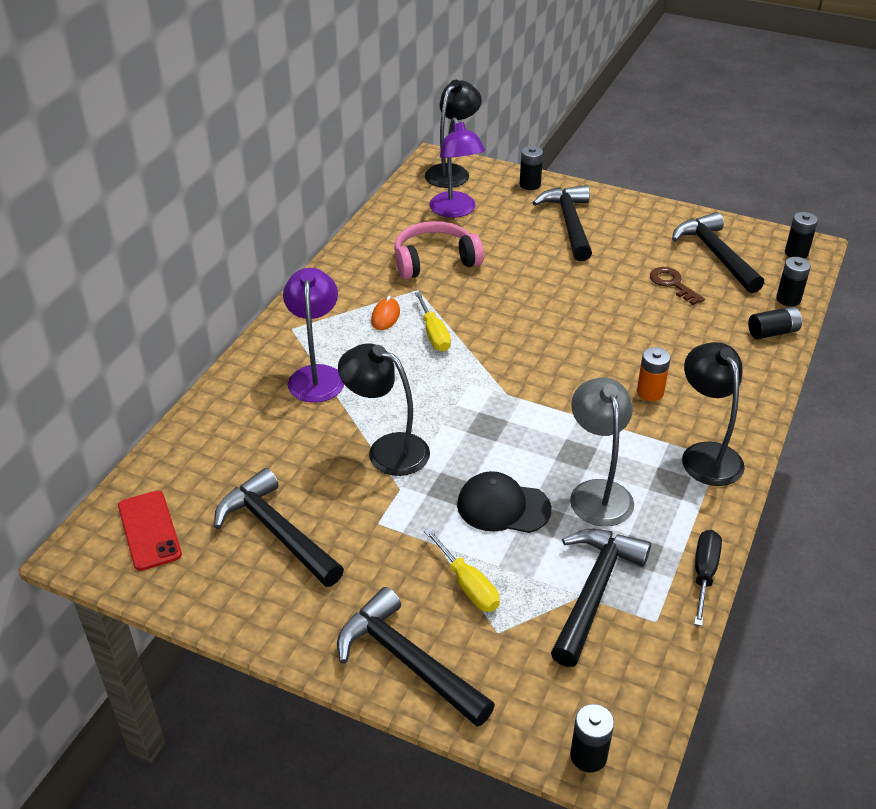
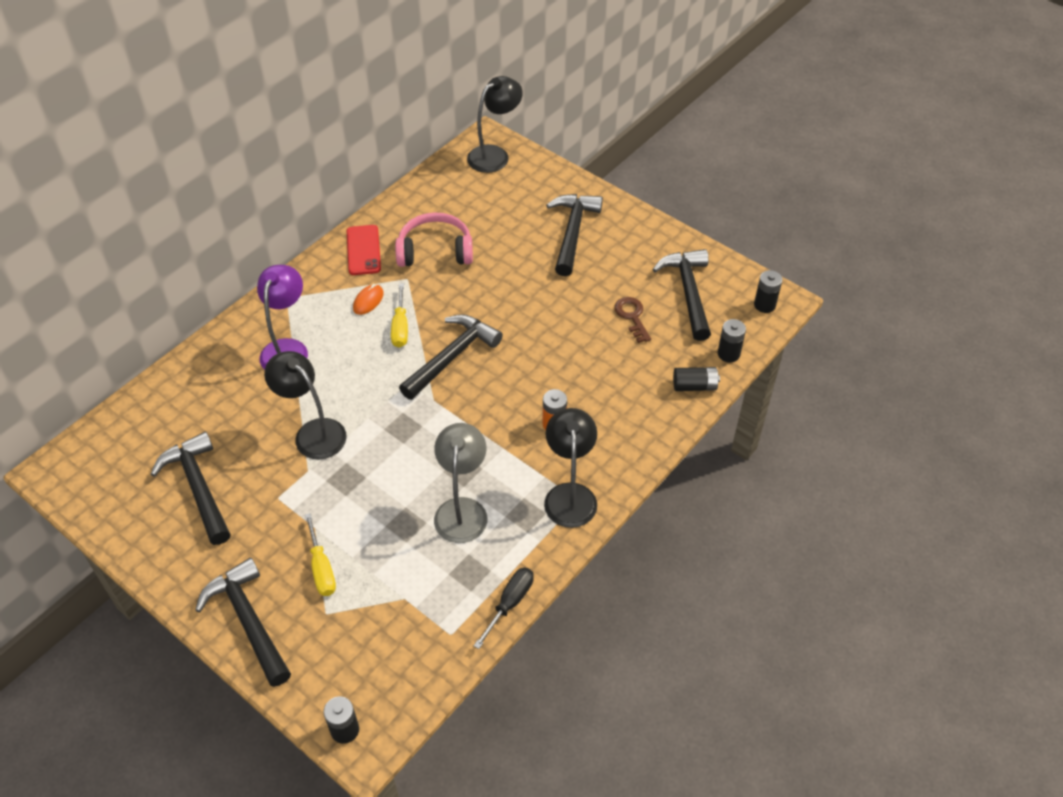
camera: 15 degrees right, 10 degrees up
red phone [118,491,182,571] -> red phone moved to [347,225,381,275]
purple lamp [429,117,485,218] -> none
black cap [457,471,551,533] -> none
black battery [520,146,543,190] -> none
black hammer [551,529,651,667] -> black hammer moved to [399,314,503,400]

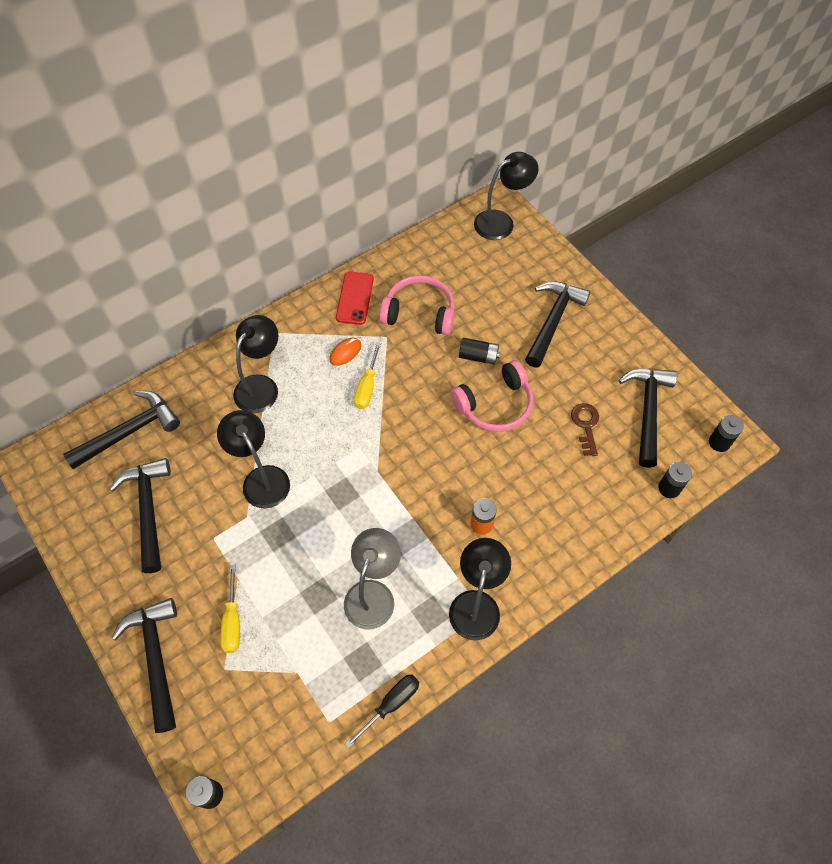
camera: 15 degrees right, 10 degrees up
purple lamp [257,265,308,370] -> black lamp [233,315,278,413]
black hammer [399,314,503,400] -> black hammer moved to [63,391,180,469]
black battery [673,367,720,391] -> black battery moved to [459,338,500,365]
none -> pink headphones [450,360,533,432]

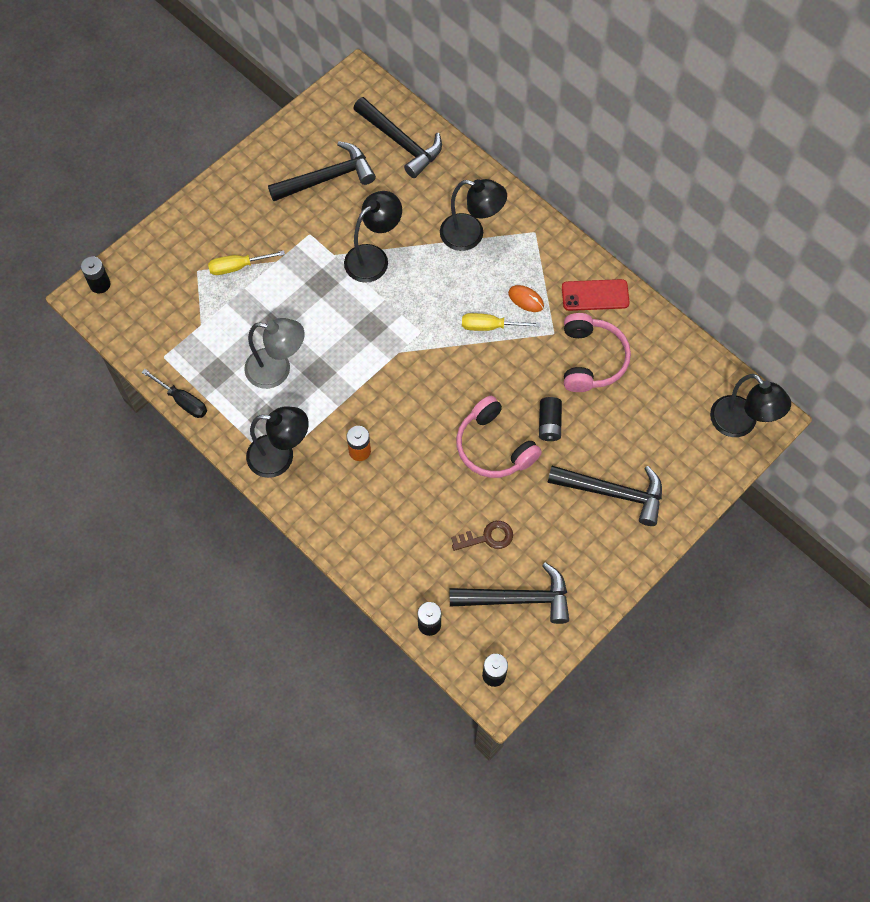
camera: 80 degrees right, 5 degrees up
black hammer [111,598,177,733] -> none

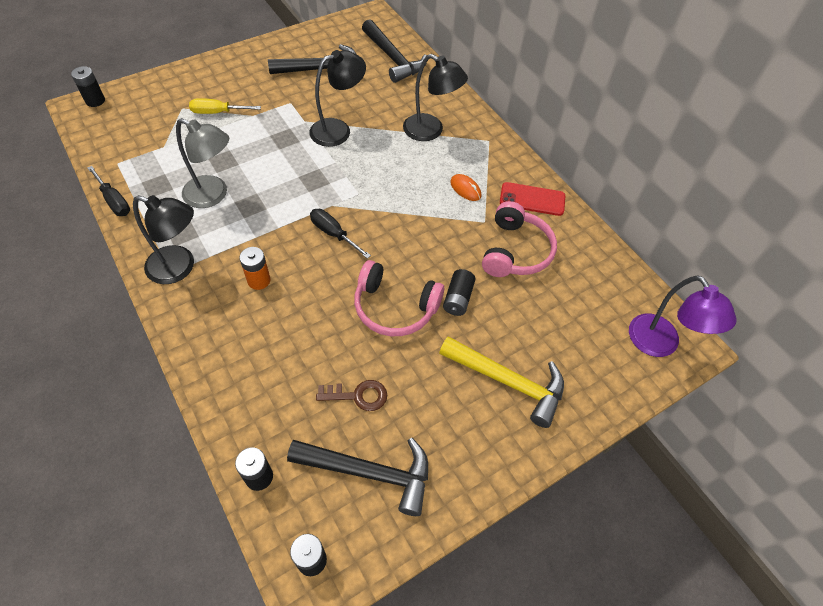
camera: 10 degrees right, 10 degrees down
pink headphones [456,396,542,478] -> pink headphones turned 45 degrees counterclockwise [354,260,444,336]
yellow screwdriver [462,313,540,331] -> none
black hammer [547,466,662,526] -> yellow hammer [439,336,564,428]
black lamp [710,374,791,437] -> purple lamp [629,276,737,357]
none -> black screwdriver [310,209,371,259]

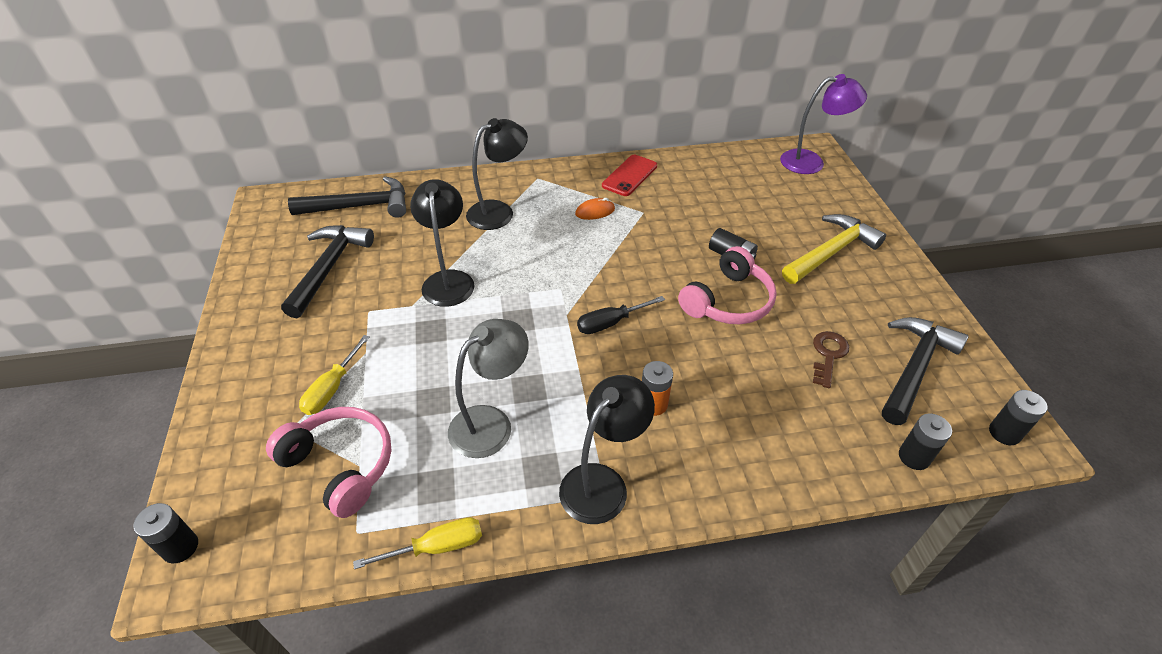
camera: 65 degrees left, 10 degrees down
black screwdriver [87,166,130,216] -> yellow screwdriver [353,517,482,569]
pink headphones [482,201,557,277] -> pink headphones moved to [266,407,392,518]

